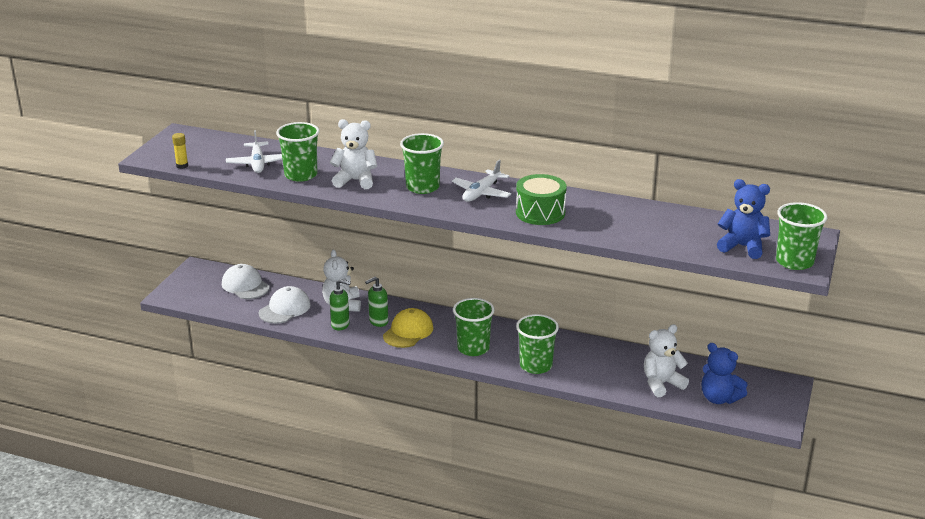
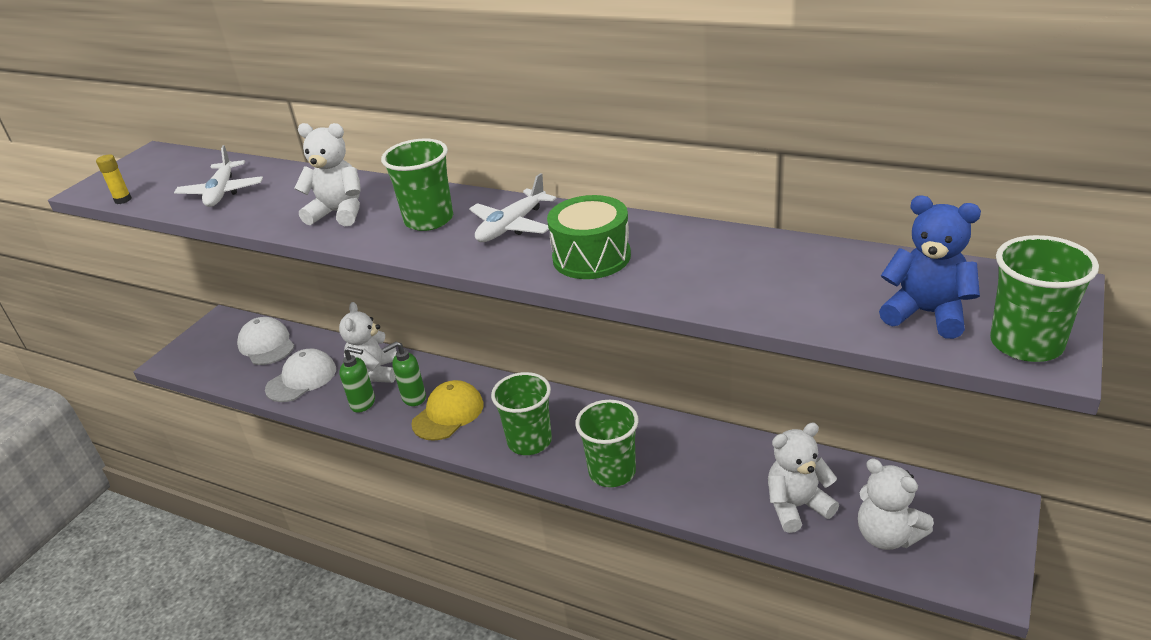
camera: 10 degrees right, 5 degrees up
green cup [276,122,319,182] -> none
blue teddy bear [702,343,748,404] -> white teddy bear [858,458,934,550]

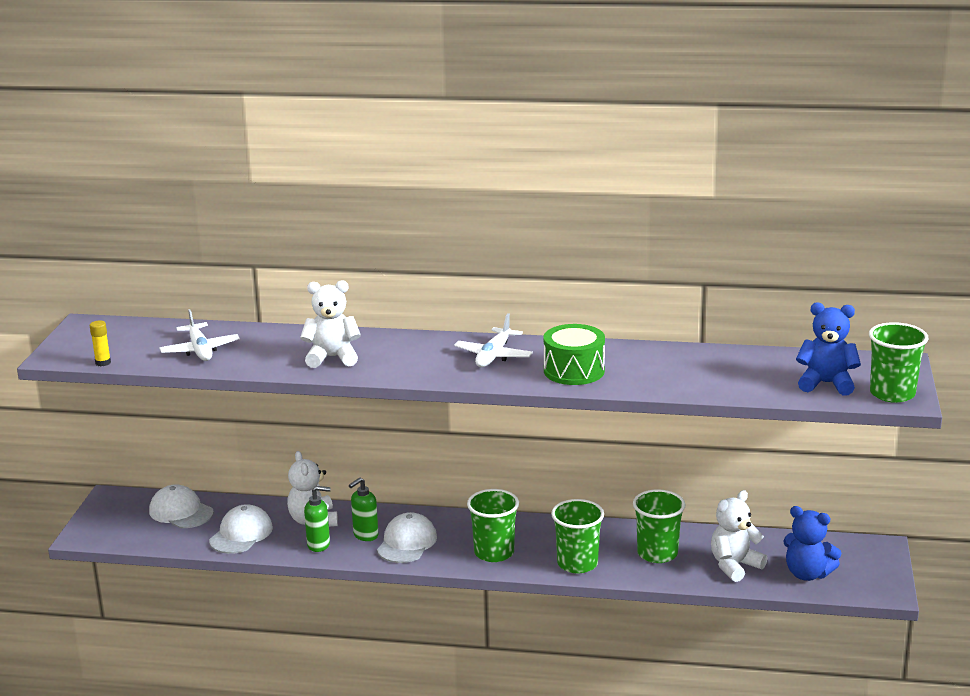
camera: 20 degrees left, 10 degrees down
green cup [381,138,453,231] -> green cup moved to [633,489,686,563]
yellow cap [411,380,484,441] -> white cap [377,512,437,563]
white teddy bear [858,458,934,550] -> blue teddy bear [783,506,842,581]

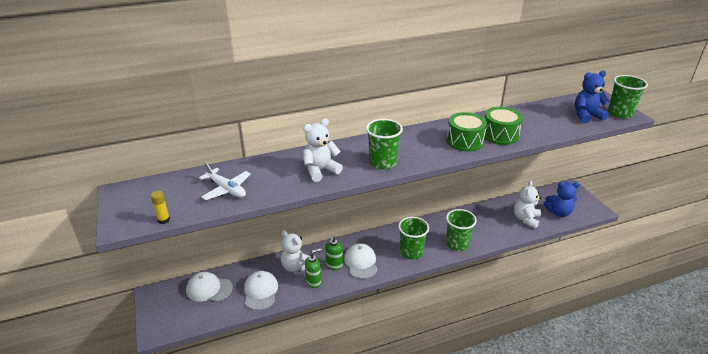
camera: 30 degrees left, 10 degrees up
white plane [454,313,533,367] -> none
green cup [633,489,686,563] -> green cup moved to [366,119,403,169]
none -> green drum [484,107,523,145]

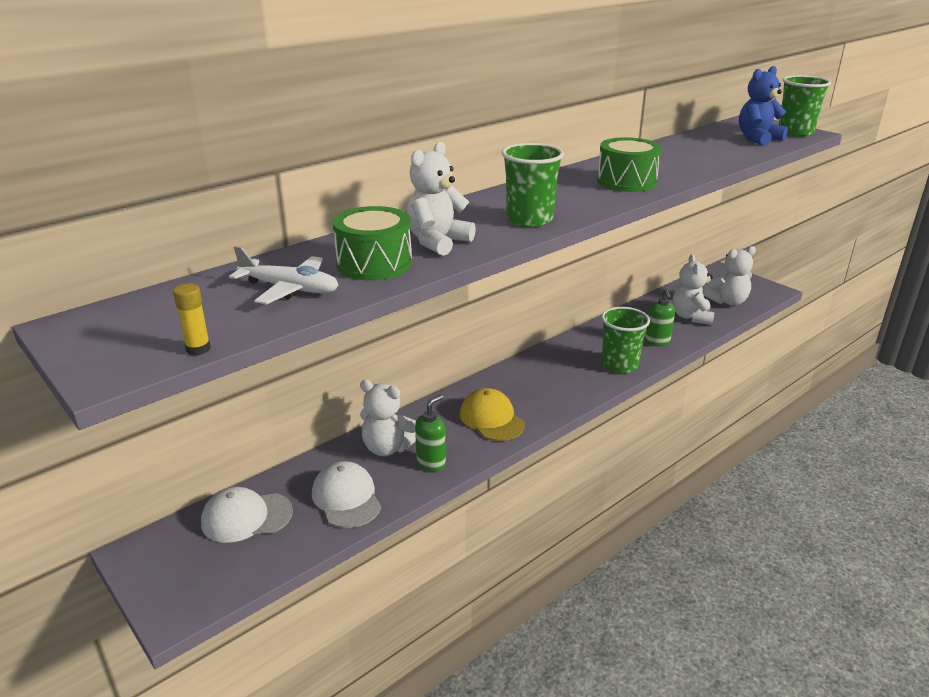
camera: 20 degrees left, 5 degrees down
green soap dispenser [325,236,343,270] -> green soap dispenser moved to [645,289,675,346]
white cap [344,243,378,279] -> yellow cap [460,388,525,441]
green cup [398,217,429,260] -> none
green drum [484,107,523,145] -> green drum moved to [333,206,412,281]
blue teddy bear [544,182,580,217] -> white teddy bear [703,246,756,306]

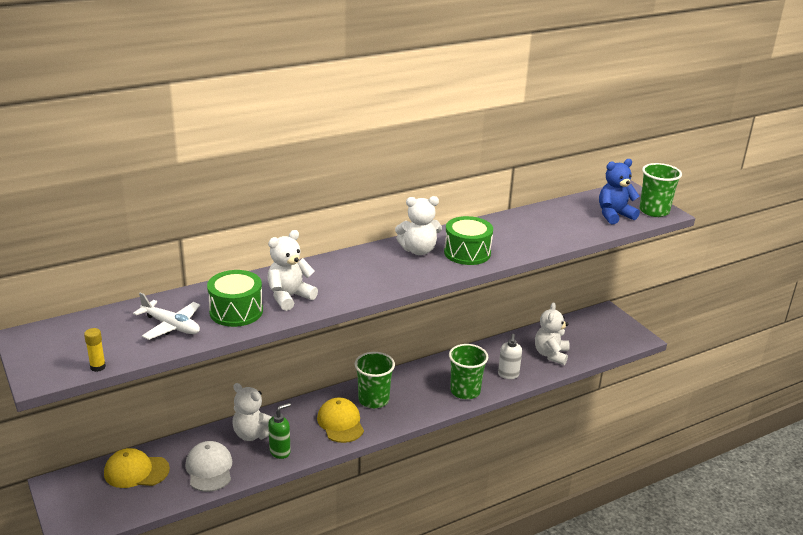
camera: 10 degrees right, 0 degrees up
white cap [201,487,293,543] -> yellow cap [104,448,170,488]
green cup [502,143,564,227] -> green cup moved to [355,352,395,408]
green soap dispenser [645,289,675,346] -> white soap dispenser [498,334,522,379]
white teddy bear [703,246,756,306] -> white teddy bear moved to [395,196,442,255]

